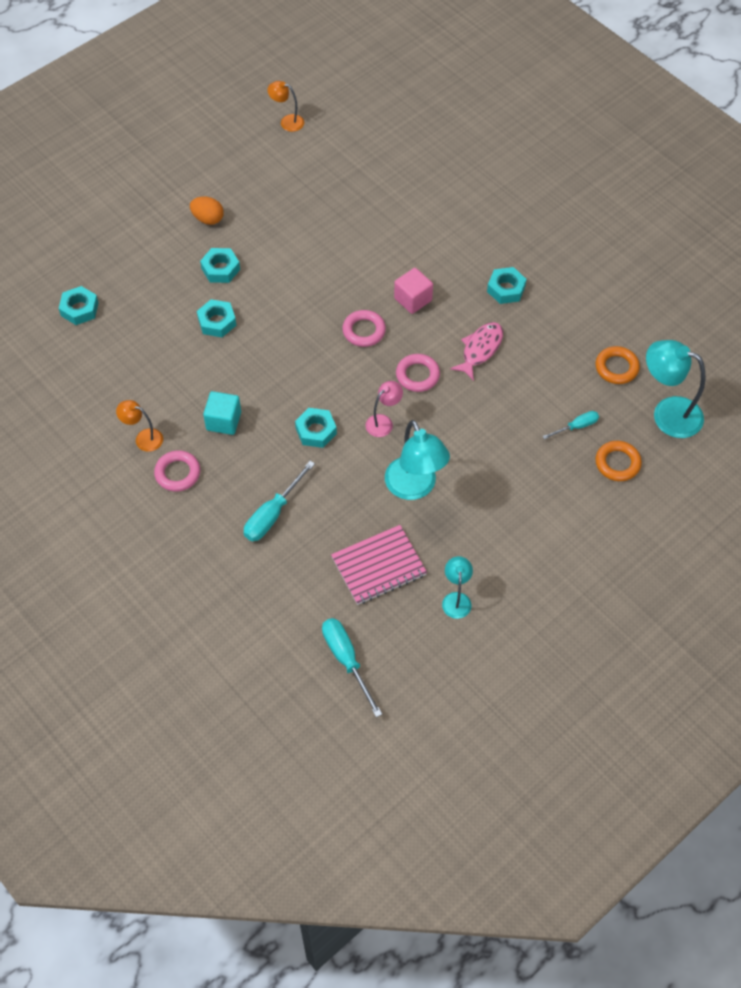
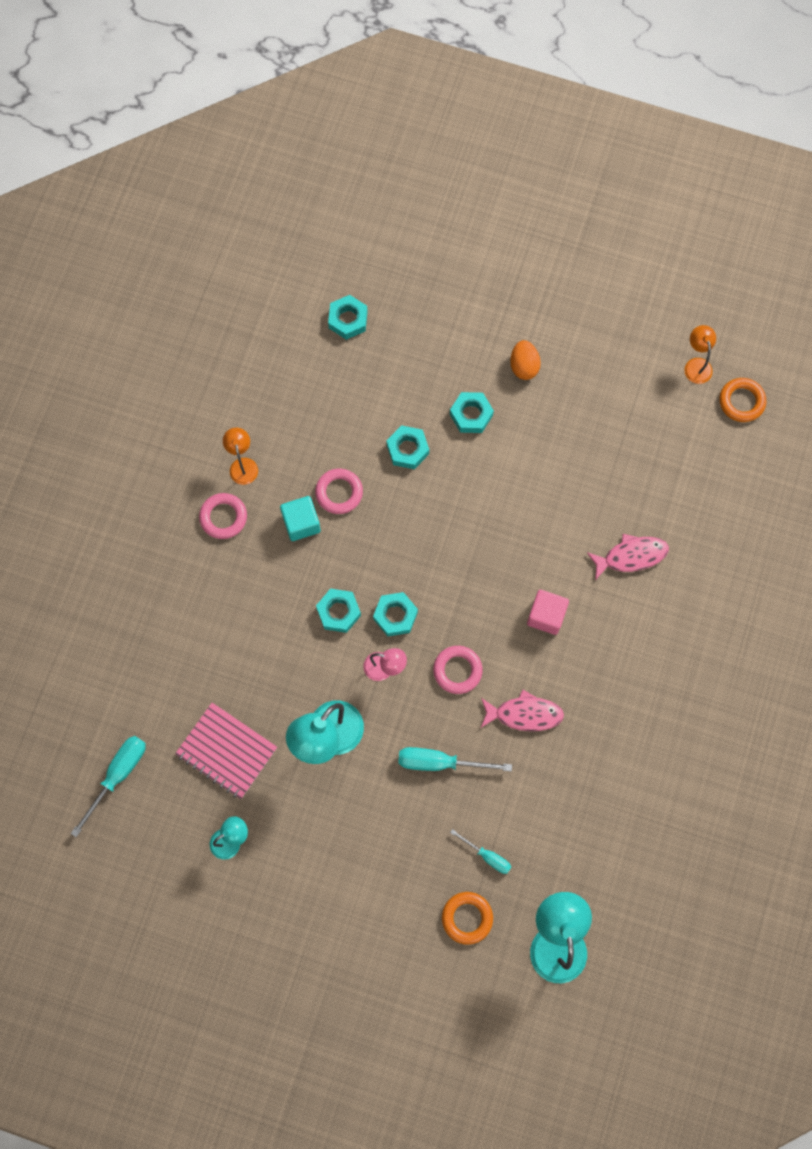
camera: 60 degrees right, 15 degrees up
turquoise screwdriver [244,461,315,541] -> turquoise screwdriver moved to [398,747,512,771]
pink ring [342,310,386,347] -> pink ring moved to [315,468,363,514]
turquoise nut [487,267,527,304] -> turquoise nut moved to [373,592,418,636]
orange ring [595,346,640,384] -> orange ring moved to [719,378,766,422]
none -> pink fish [587,534,669,580]

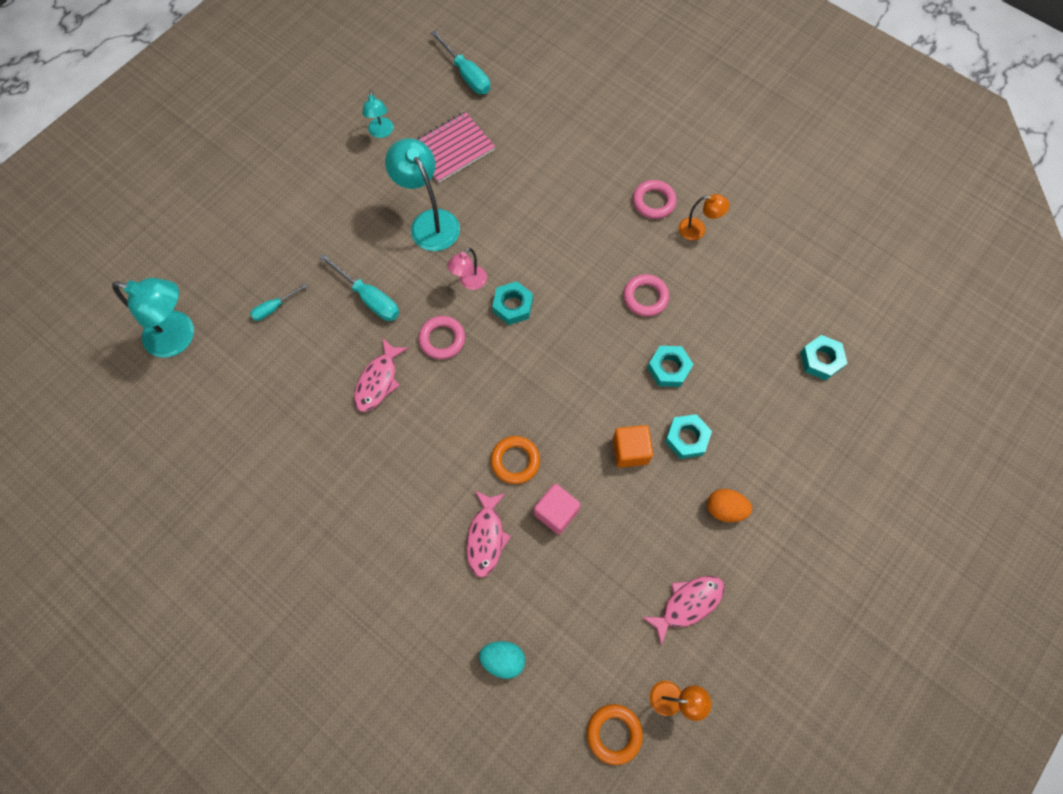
camera: 110 degrees right, 5 degrees down
turquoise cube [280,496,321,541] -> none
turquoise nut [316,588,361,633] -> none
turquoise screwdriver [398,747,512,771] -> turquoise screwdriver turned 105 degrees clockwise [319,254,399,321]
orange ring [442,892,493,945] -> orange ring moved to [491,436,540,484]
pink cube [527,590,569,635] -> pink cube moved to [534,484,581,535]
none -> turquoise egg [479,641,525,679]
none -> orange cube [613,425,653,467]
none -> pink fish [642,576,725,646]

